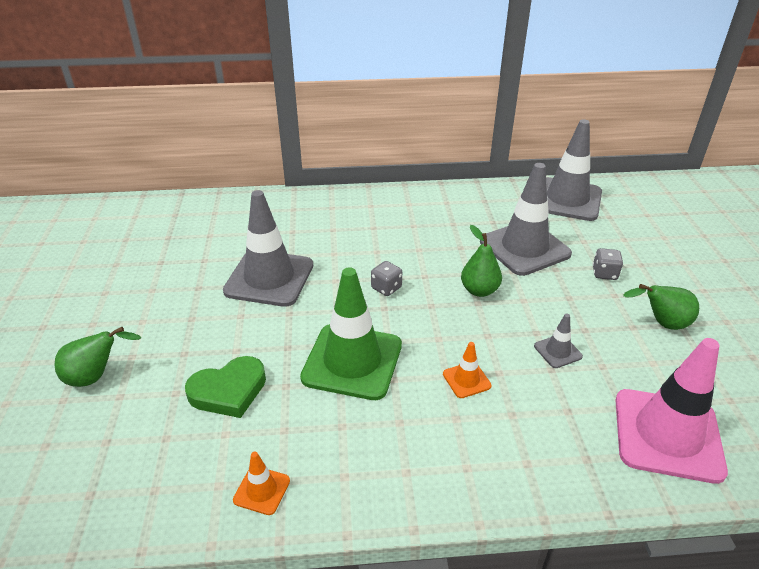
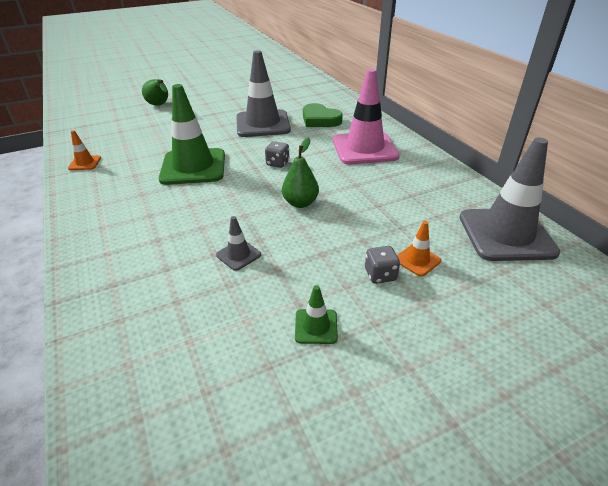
camera: 70 degrees right, 0 degrees up
green heart [185,356,266,418] -> green heart moved to [303,103,343,127]
orange traffic cone [443,342,491,398] -> orange traffic cone moved to [397,221,441,277]
grey traffic cone [480,163,572,276] -> none
pink traffic cone [616,338,728,484] -> pink traffic cone moved to [333,69,399,164]
green pear [623,284,699,330] -> green traffic cone [295,285,338,344]

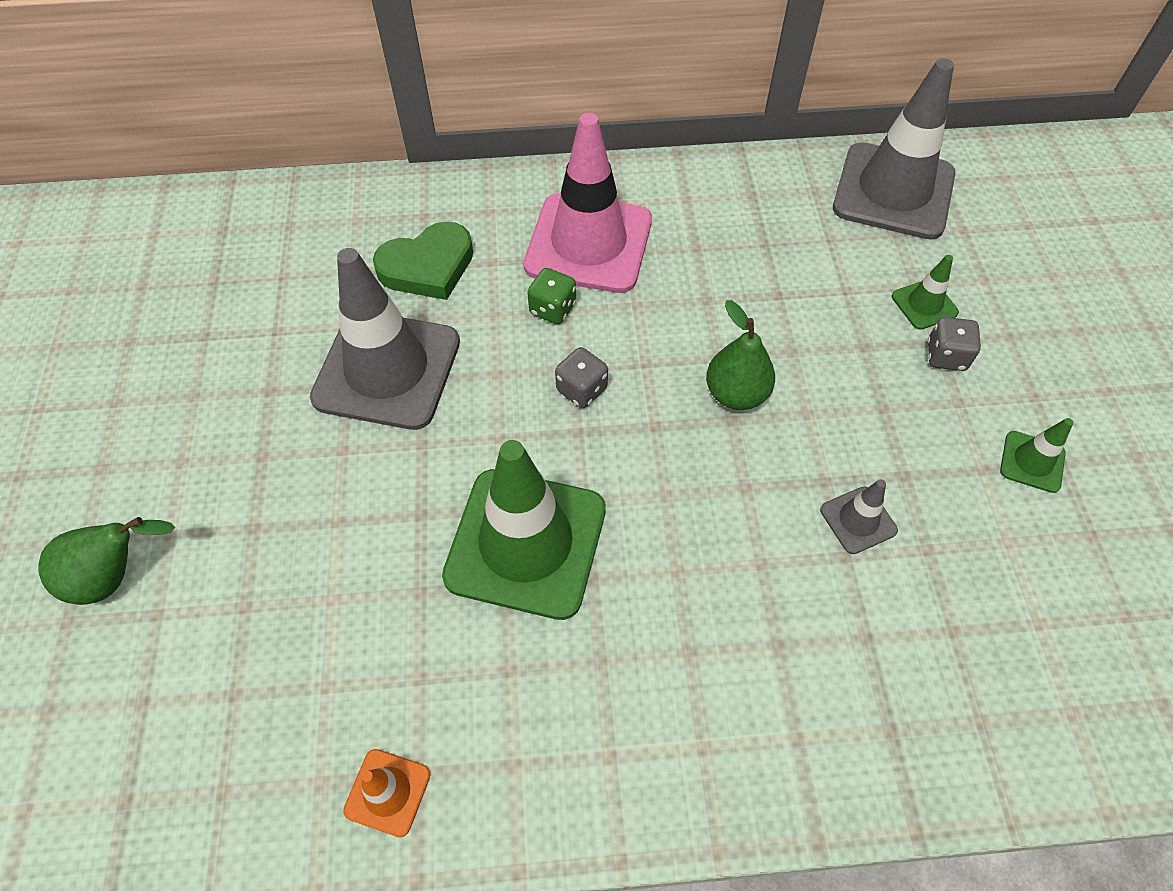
camera: 70 degrees left, 20 degrees up
orange traffic cone [397,221,441,277] -> green traffic cone [892,255,959,330]
none -> green dice [527,268,576,324]

